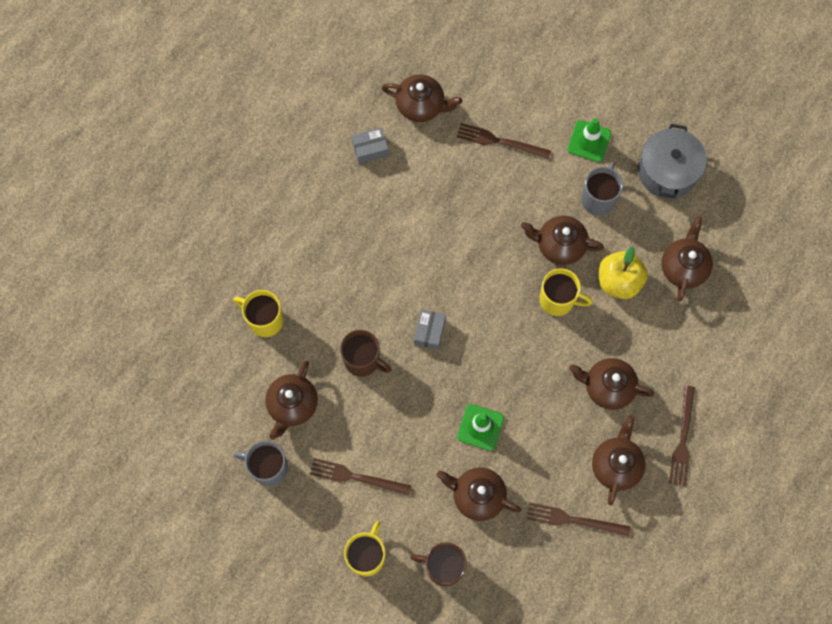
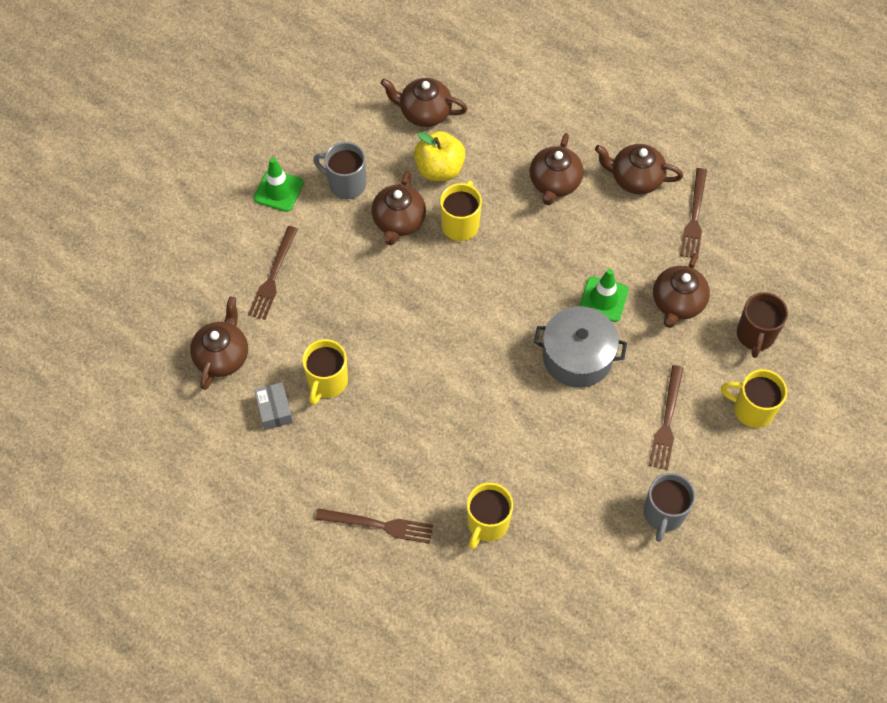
camera: 90 degrees left, 10 degrees down
brown teapot [265,361,318,440] -> none
brown mug [340,330,391,377] -> none
grey box [414,309,446,350] -> none
grey pot [638,124,707,199] -> grey pot moved to [534,306,627,388]
brown fork [669,386,695,486] -> brown fork moved to [315,508,433,544]
none -> yellow mug [302,339,348,405]

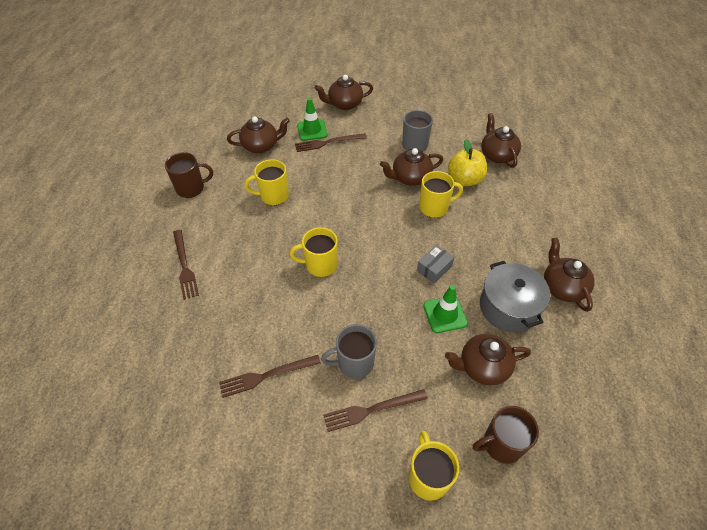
camera: 60 degrees right, 10 degrees down
green traffic cone [254,158,304,212] -> green traffic cone moved to [297,98,327,141]
grey box [254,382,293,430] -> grey box moved to [417,245,454,284]
yellow mug [467,483,513,549] -> yellow mug moved to [290,227,338,277]
brown teapot [529,133,583,205] -> brown teapot moved to [315,75,373,110]
grey pot [534,306,627,388] -> grey pot moved to [480,261,550,332]
grey mug [644,473,696,542] -> grey mug moved to [321,324,377,379]
brown fork [680,168,707,259] -> brown fork moved to [219,355,321,398]
none -> brown mug [165,152,213,198]

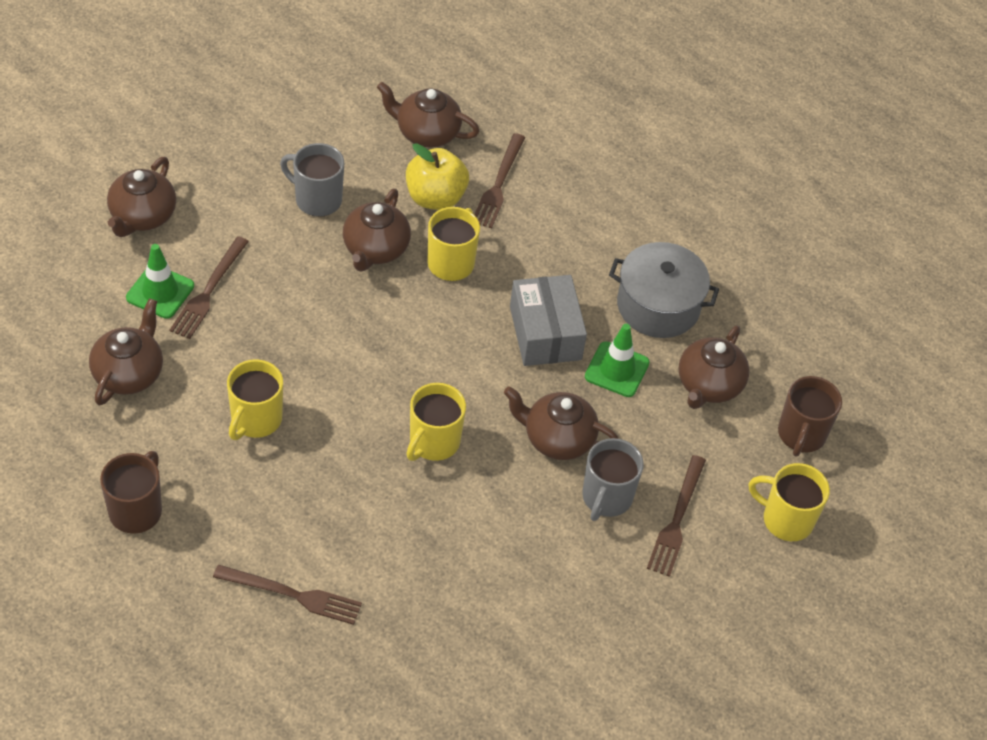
camera: 60 degrees left, 0 degrees up
brown fork [219,355,321,398] -> brown fork moved to [474,133,525,228]
grey box [417,245,454,284] -> grey box [510,275,587,366], size x1.72
brown teapot [544,237,595,312] -> brown teapot moved to [504,386,618,460]

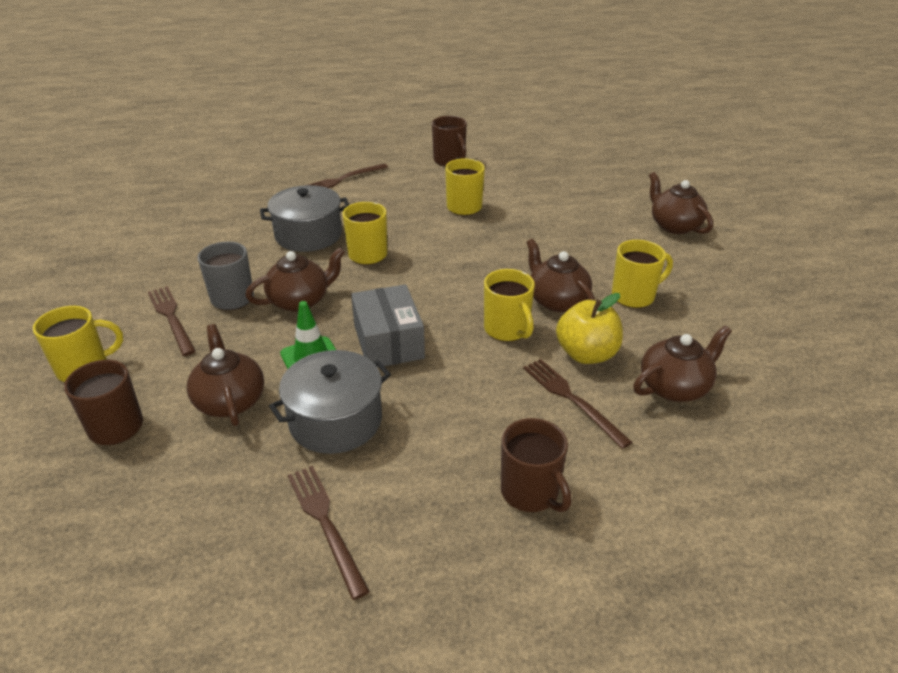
camera: 135 degrees right, 15 degrees down
brown teapot [89,298,163,406] -> none
green traffic cone [126,244,194,319] -> none
brown fork [170,236,249,339] -> brown fork moved to [288,466,370,600]
grey mug [280,143,344,217] -> yellow mug [612,240,673,308]
grey box [510,275,587,366] -> grey box turned 45 degrees clockwise [351,284,425,368]
none -> grey pot [260,185,349,252]
none -> brown mug [501,418,572,512]

